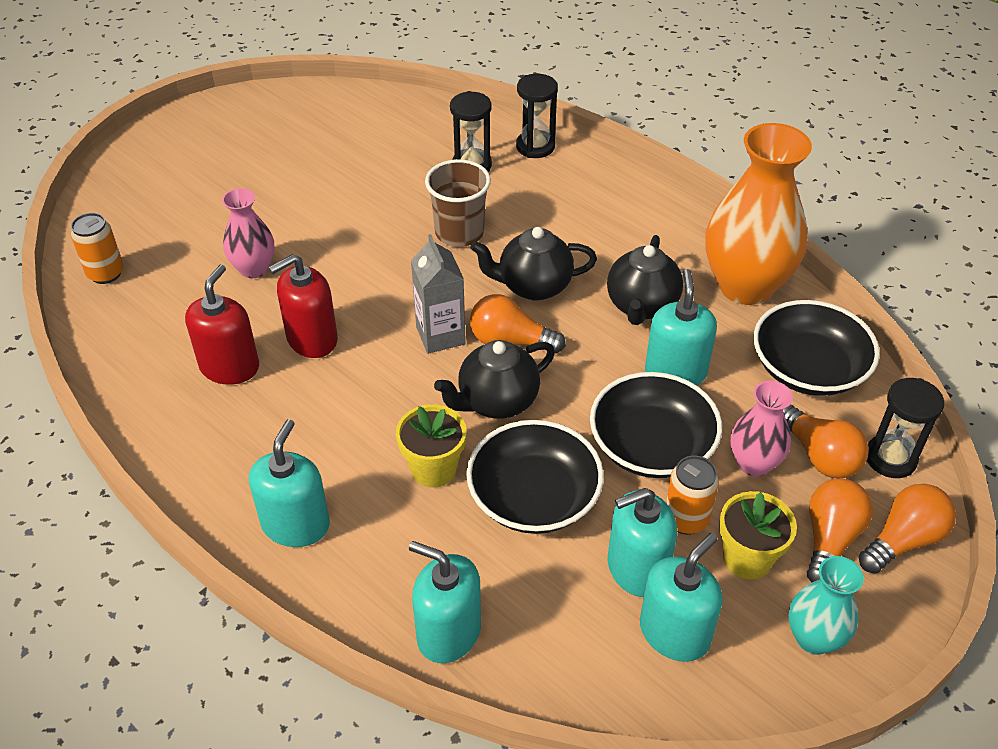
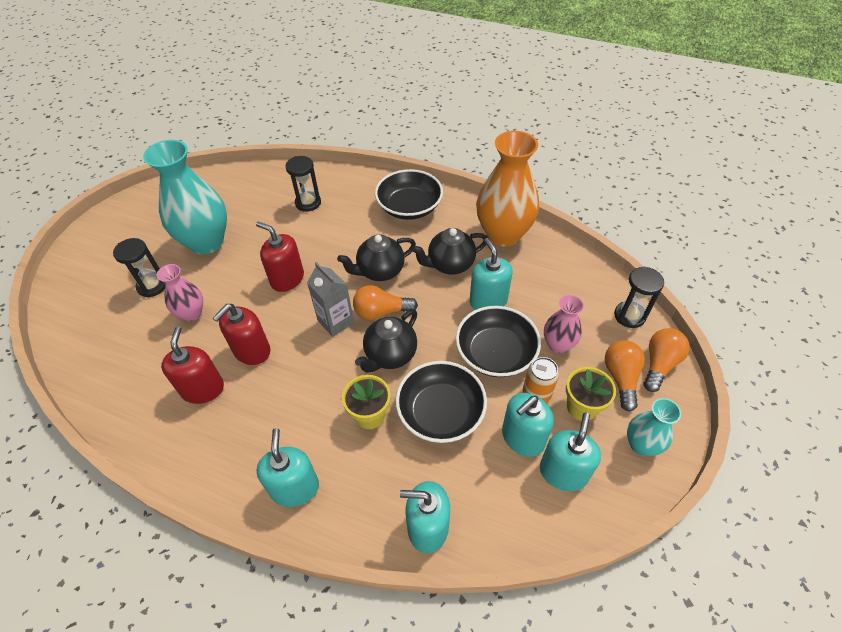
camera: 20 degrees left, 5 degrees up
orange can [71,213,123,284] -> none
brown cup [425,159,491,247] -> none
black hourglass [516,74,558,158] -> black hourglass moved to [113,238,165,298]
black teapot [607,235,683,325] -> black teapot turned 75 degrees clockwise [411,228,488,275]
black bowl [754,300,880,396] -> black bowl moved to [375,169,443,220]
orange light bulb [783,405,869,478] -> none
none -> turquoise vase [143,140,227,254]
none -> red soap dispenser [256,222,304,292]

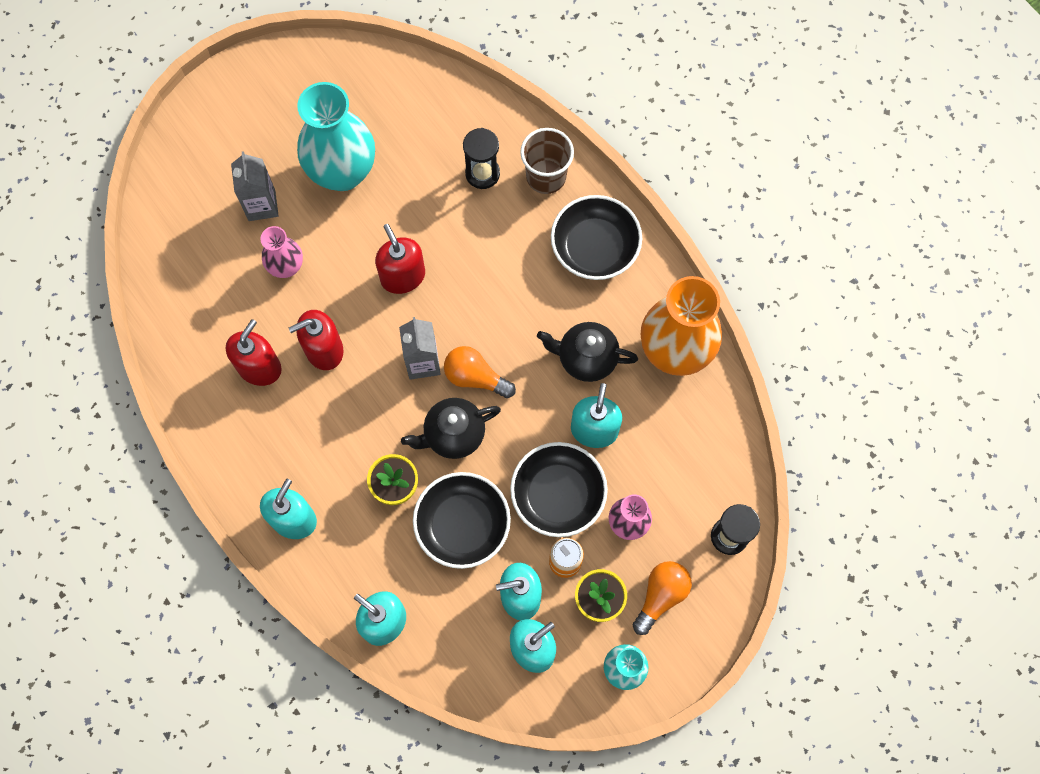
camera: 30 degrees right, 20 degrees up
black hourglass [113,238,165,298] -> grey carton [231,151,279,221]
black teapot [337,234,416,281] -> none
orange light bulb [644,328,690,392] -> none
none -> brown cup [520,128,574,194]

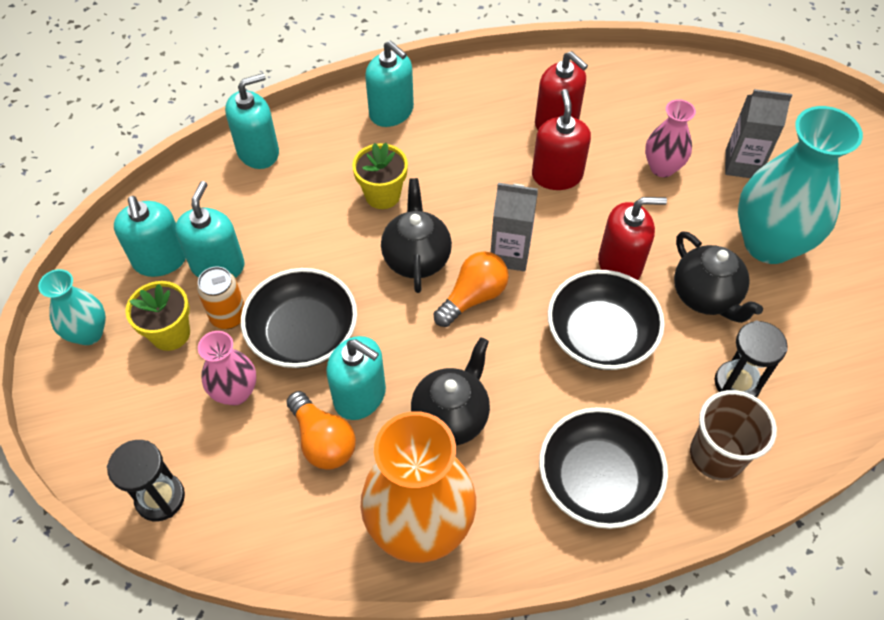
camera: 110 degrees right, 15 degrees down
black bowl [413,472,511,569] -> black bowl moved to [548,270,665,370]
orange light bulb [633,561,692,635] -> orange light bulb moved to [287,391,356,470]
none -> black teapot [674,231,763,323]

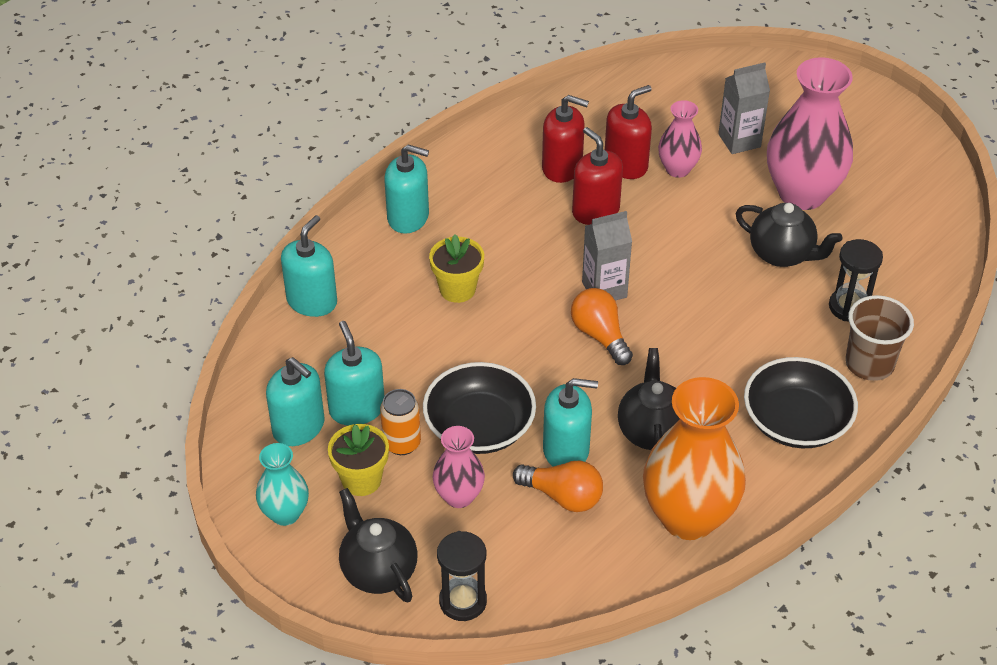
camera: 30 degrees left, 10 degrees down
black teapot [381,178,452,293] -> black teapot moved to [339,488,418,603]
orange light bulb [434,251,509,327] -> orange light bulb turned 45 degrees counterclockwise [571,288,633,365]
black bowl [548,270,665,370] -> none
red soap dispenser [598,197,667,280] -> red soap dispenser moved to [605,85,652,179]
turquoise vase [738,106,863,264] -> pink vase [767,57,853,210]

